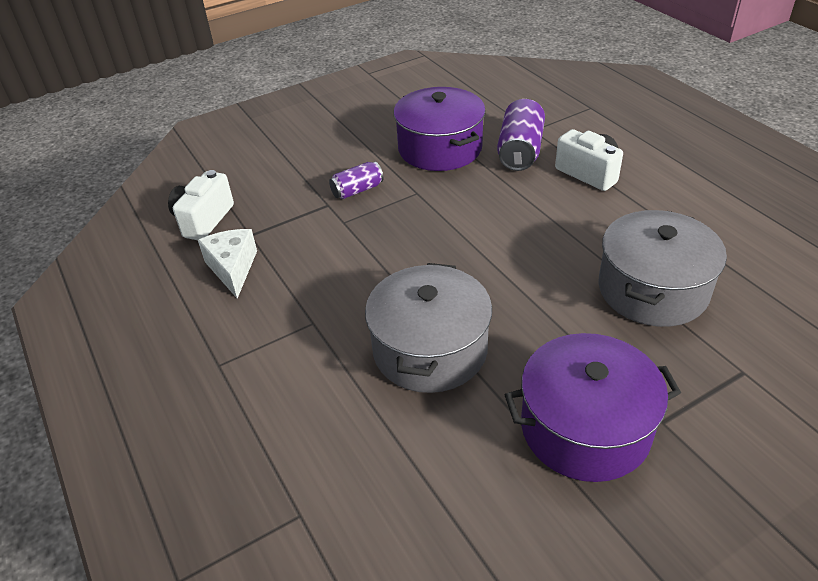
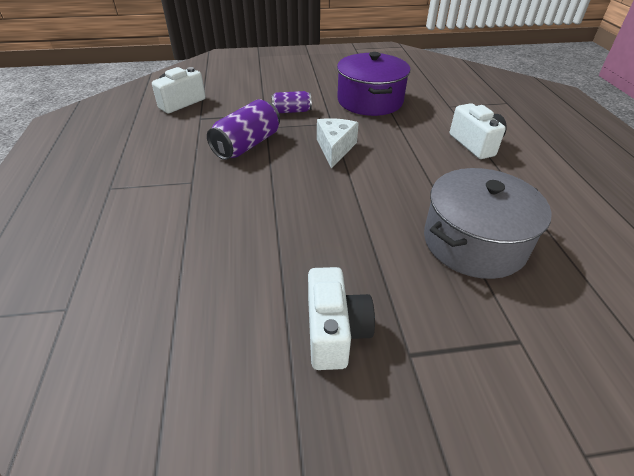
camera: 20 degrees right, 0 degrees up
white cheese [198,229,257,299] -> white cheese moved to [317,118,359,169]
grey pot [365,263,492,393] -> none
purple can [497,99,545,171] -> purple can moved to [207,99,280,160]
purple pot [505,333,681,482] -> white camera [308,267,375,370]

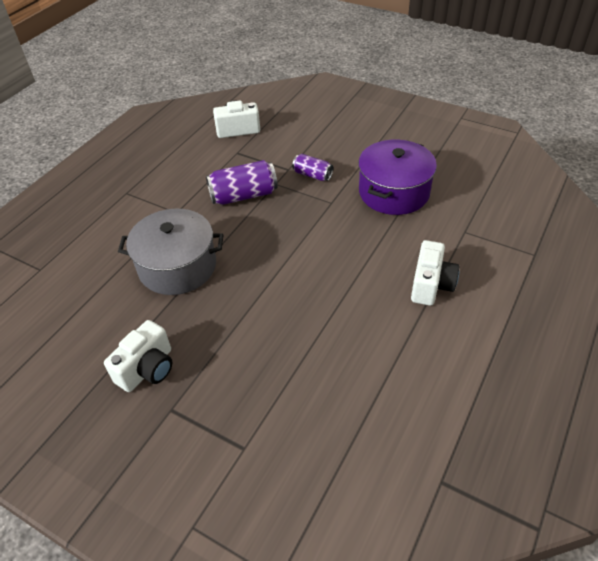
camera: 40 degrees right, 5 degrees up
white cheese [317,118,359,169] -> none
grey pot [424,168,552,279] -> grey pot moved to [118,209,224,295]

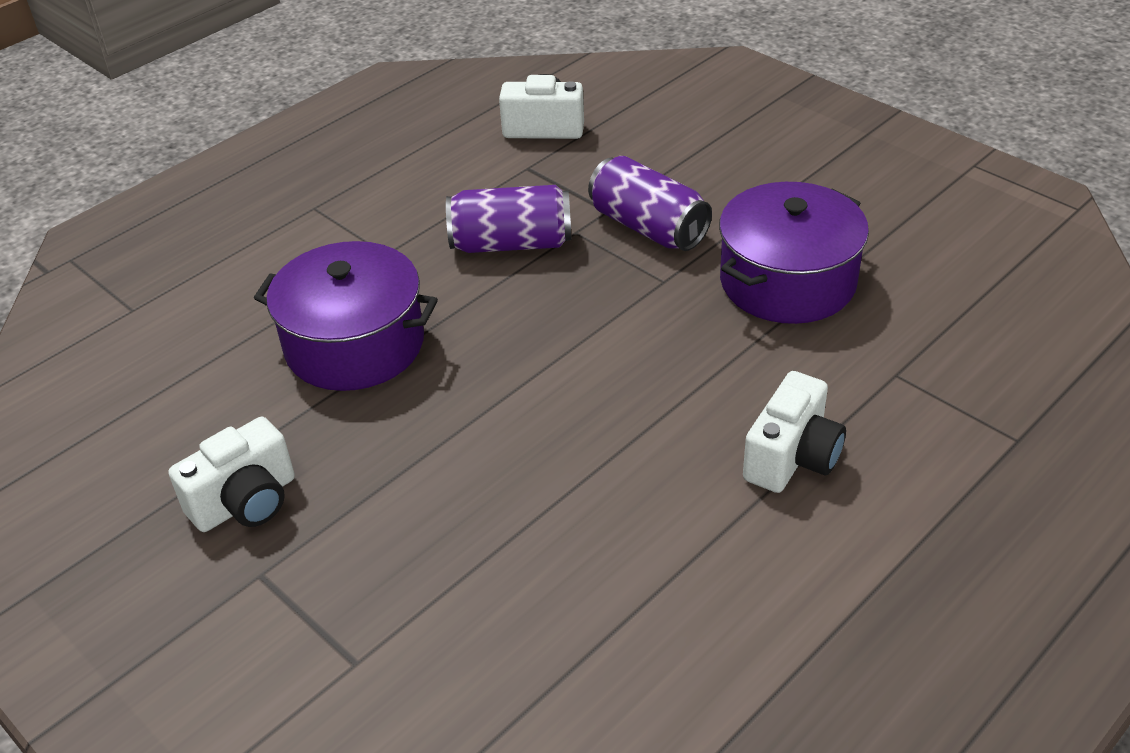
camera: 15 degrees right, 5 degrees down
grey pot [118,209,224,295] -> purple pot [254,241,438,391]
purple can [292,154,333,181] -> purple can [588,156,712,251], size x1.67

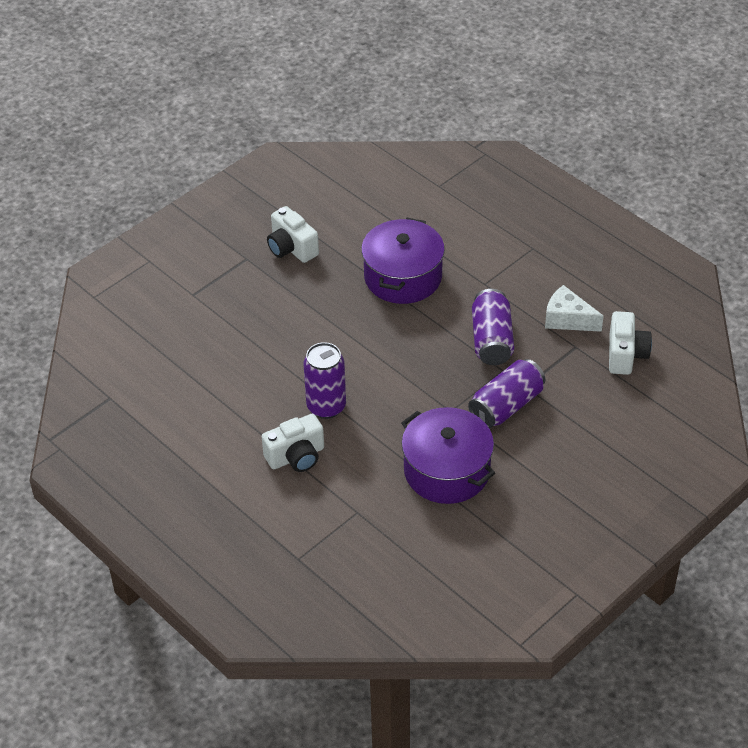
camera: 90 degrees right, 5 degrees up
white camera [743,371,846,493] -> white camera turned 60 degrees counterclockwise [262,414,324,472]
none -> purple can [304,342,346,419]
none -> white cheese [545,285,604,332]

